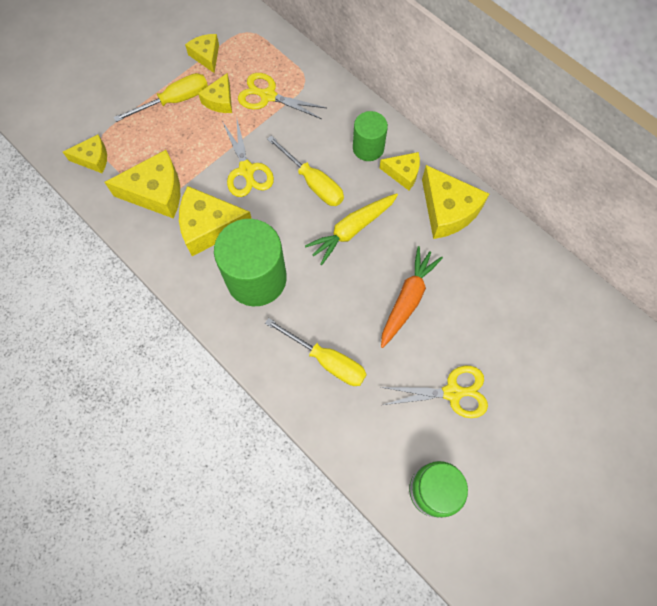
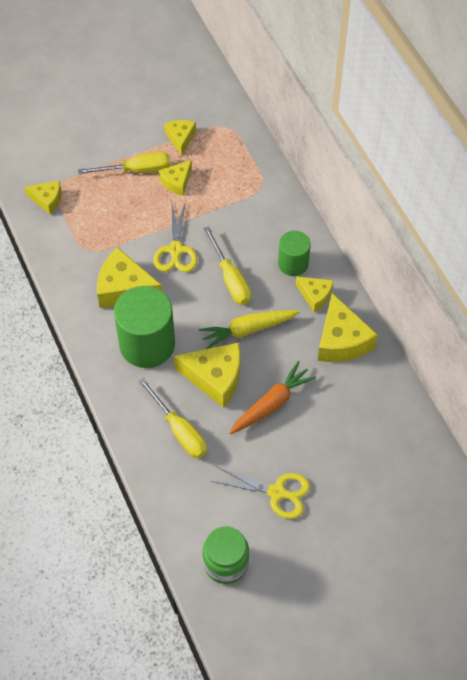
camera: 20 degrees right, 10 degrees down
yellow cheese [104,150,180,219] -> yellow cheese moved to [174,343,240,408]
yellow scissors [238,73,326,119] -> none

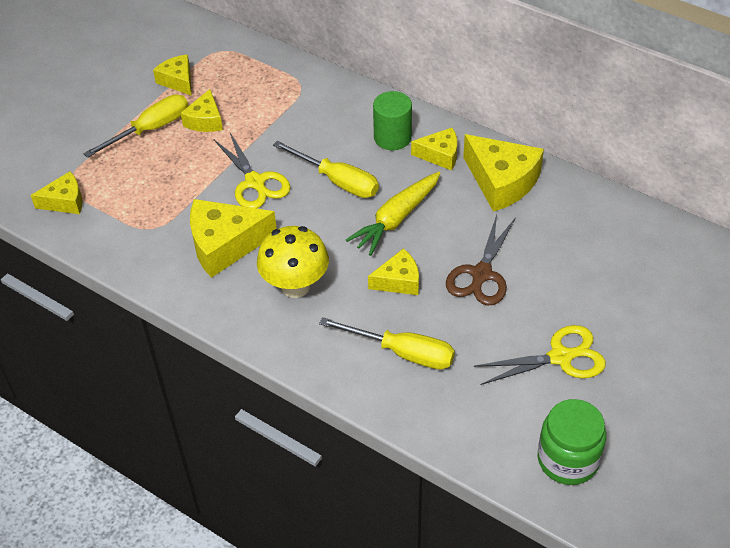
camera: 30 degrees left, 10 degrees down
green cylinder [114,286,175,368] -> yellow mushroom [257,226,329,298]
yellow cheese [174,343,240,408] -> yellow cheese [368,248,419,295], size x0.58
orange carrot [229,361,316,434] -> brown scissors [446,215,516,305]

